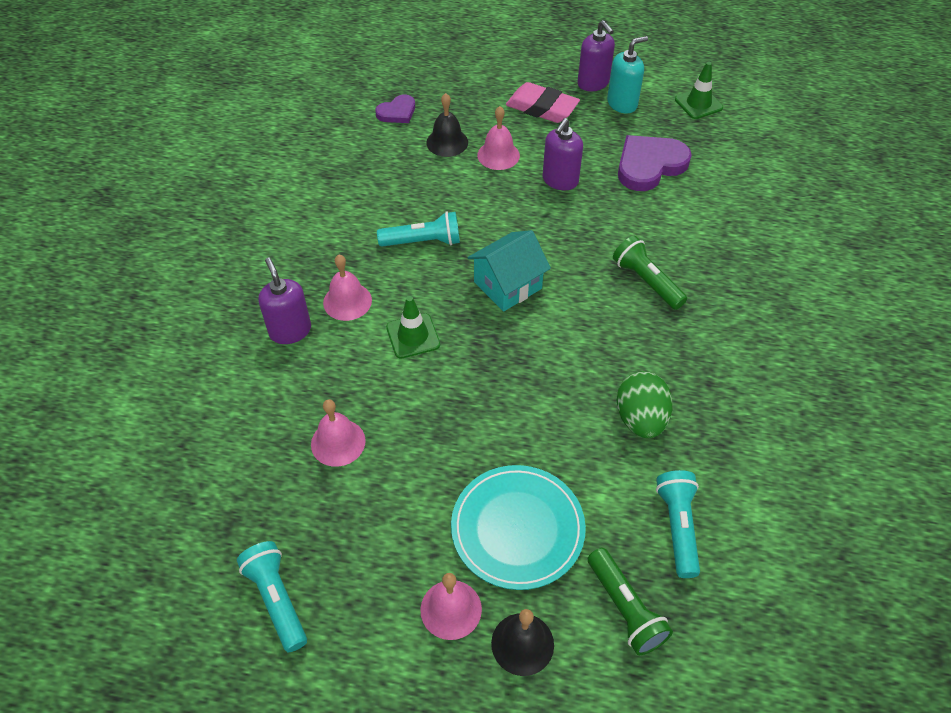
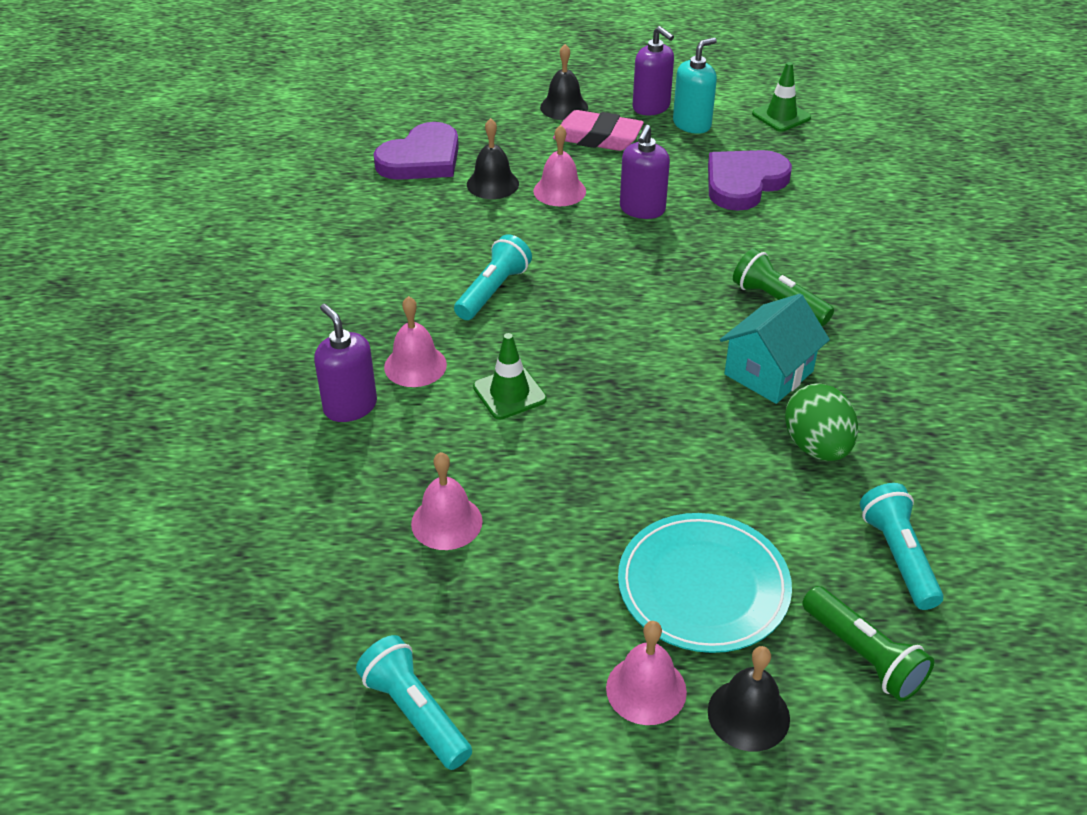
camera: 10 degrees left, 10 degrees down
purple heart [375,94,415,123] -> purple heart [373,122,459,180], size x1.77
turquoise flashlight [377,211,460,247] -> turquoise flashlight turned 45 degrees counterclockwise [454,234,532,320]
turquoise house [468,230,551,312] -> turquoise house moved to [720,294,830,404]
none -> black bell [540,44,588,120]

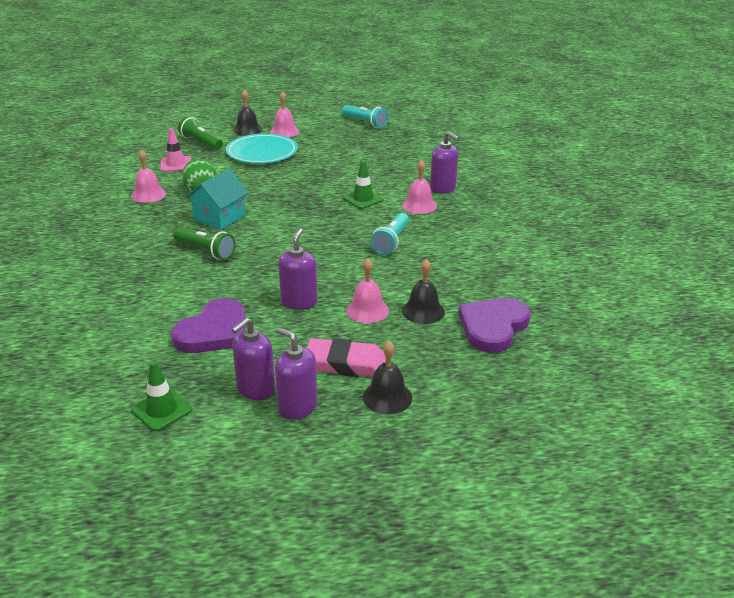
camera: 170 degrees right, 10 degrees down
pink bell [411,452,482,550] -> pink bell moved to [131,149,166,203]
turquoise soap dispenser [673,38,717,134] -> purple soap dispenser [231,318,275,400]
turquoise flashlight [860,483,943,610] -> pink traffic cone [160,128,191,172]

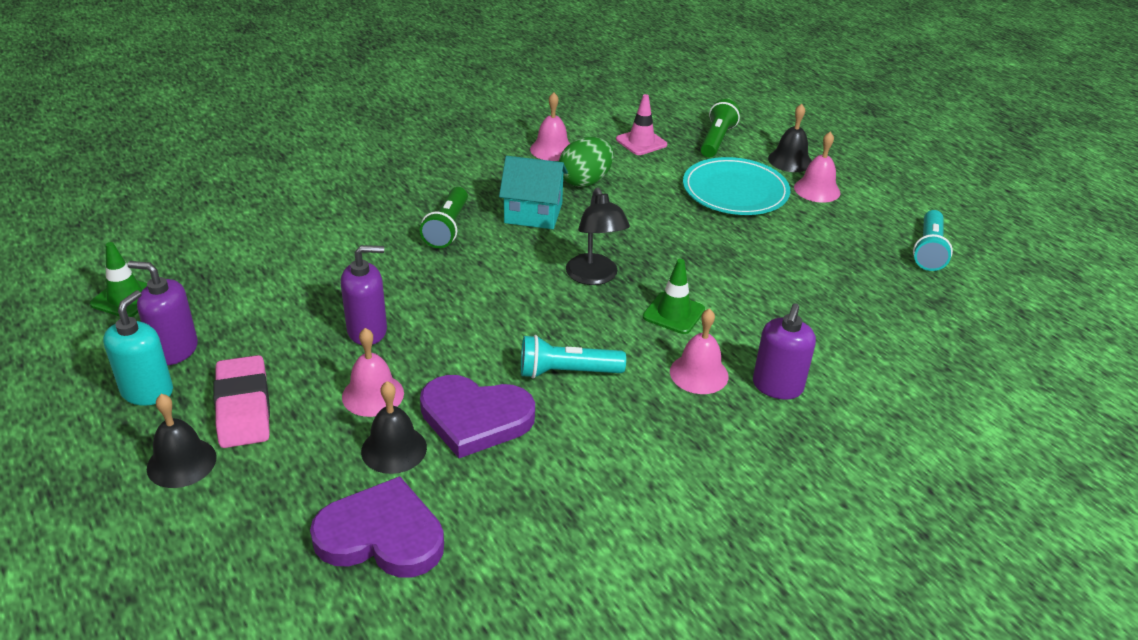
camera: 65 degrees right, 5 degrees up
purple heart [171,298,245,353] -> purple heart moved to [420,375,535,458]
purple soap dispenser [275,327,317,420] -> turquoise soap dispenser [103,290,173,405]
none -> black lamp [566,188,630,285]

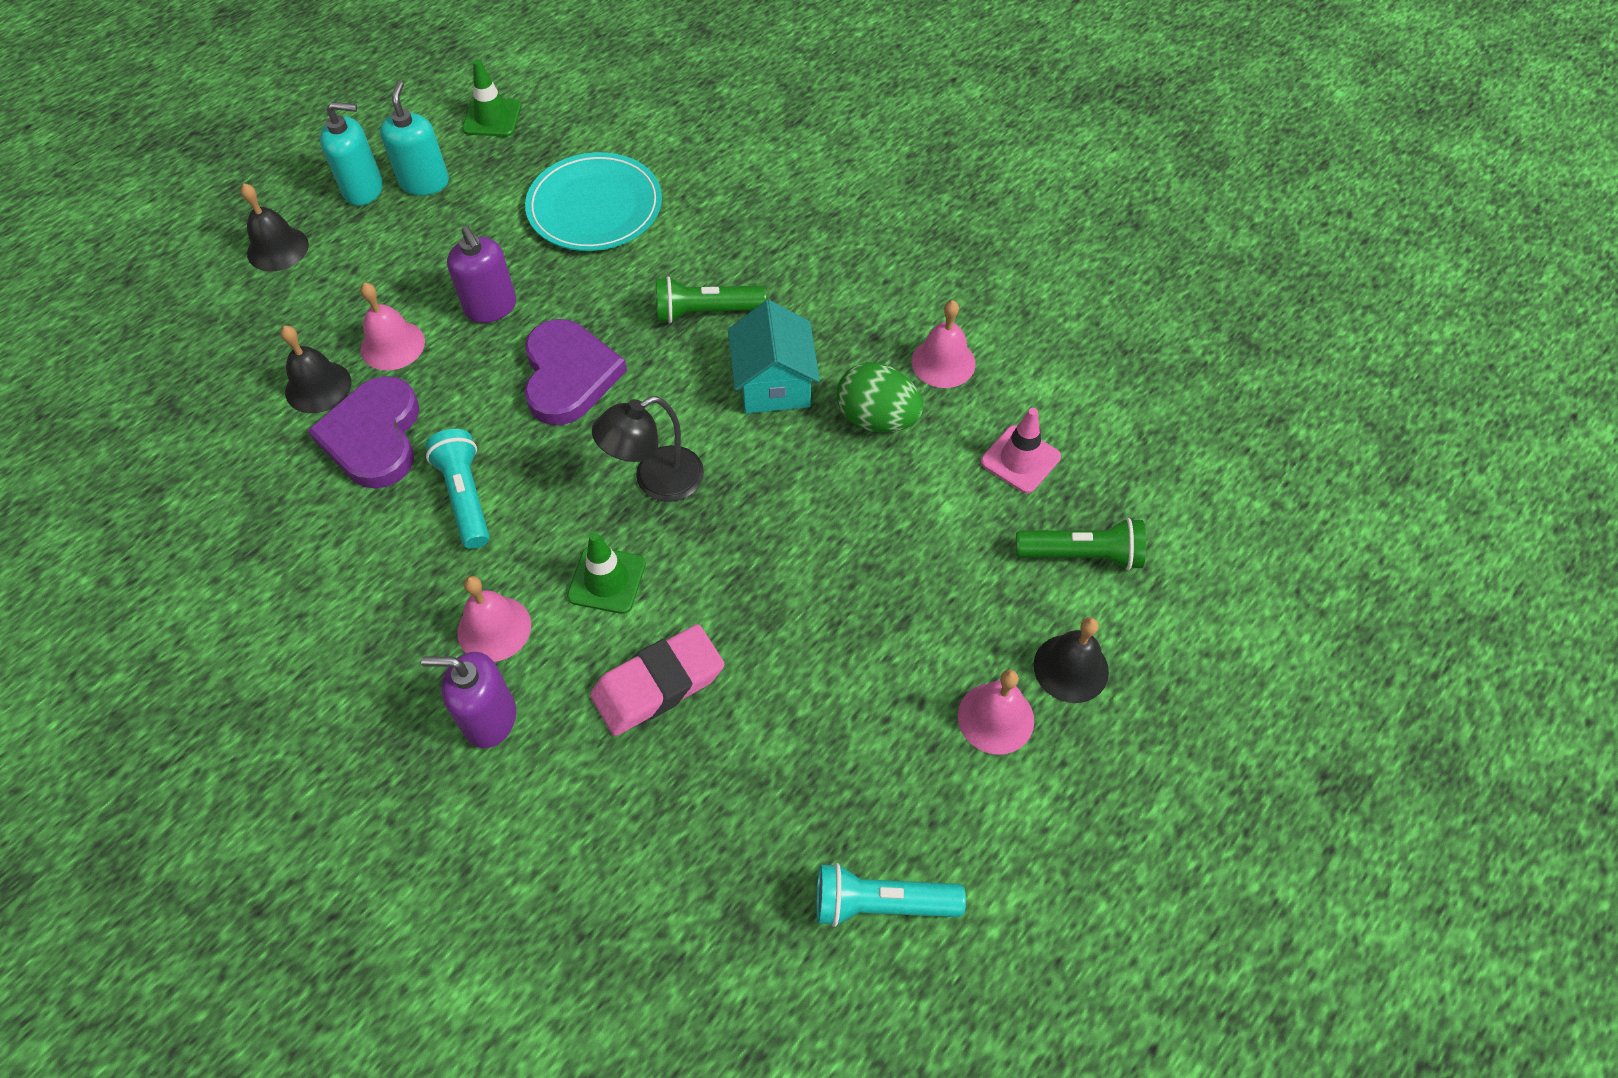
camera: 75 degrees right, 20 degrees up
purple soap dispenser [128,261,198,365] -> turquoise soap dispenser [380,81,449,195]
pink eraser [214,355,270,448] -> pink eraser moved to [590,624,724,736]
purple heart [310,476,444,578] -> purple heart moved to [524,319,627,425]
turquoise plate [683,157,790,215] -> turquoise plate moved to [525,152,662,251]

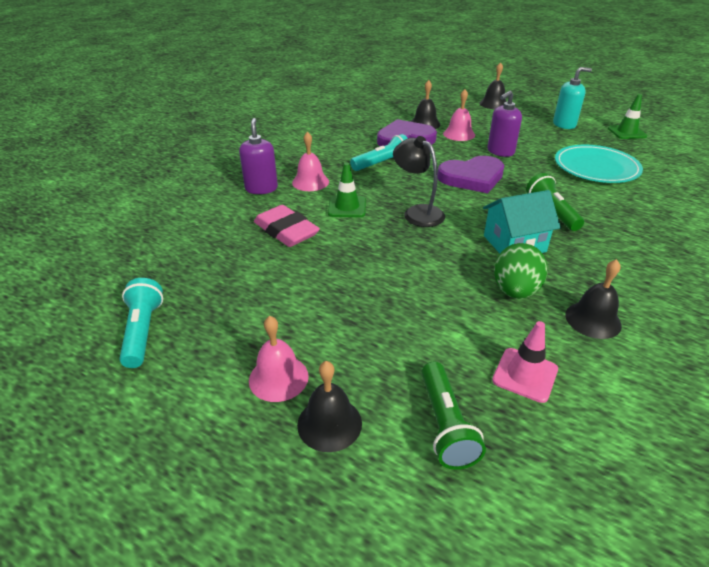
camera: 80 degrees right, 20 degrees down
turquoise soap dispenser [320,102,383,206] -> none
pink bell [911,300,976,388] -> black bell [565,259,622,339]

